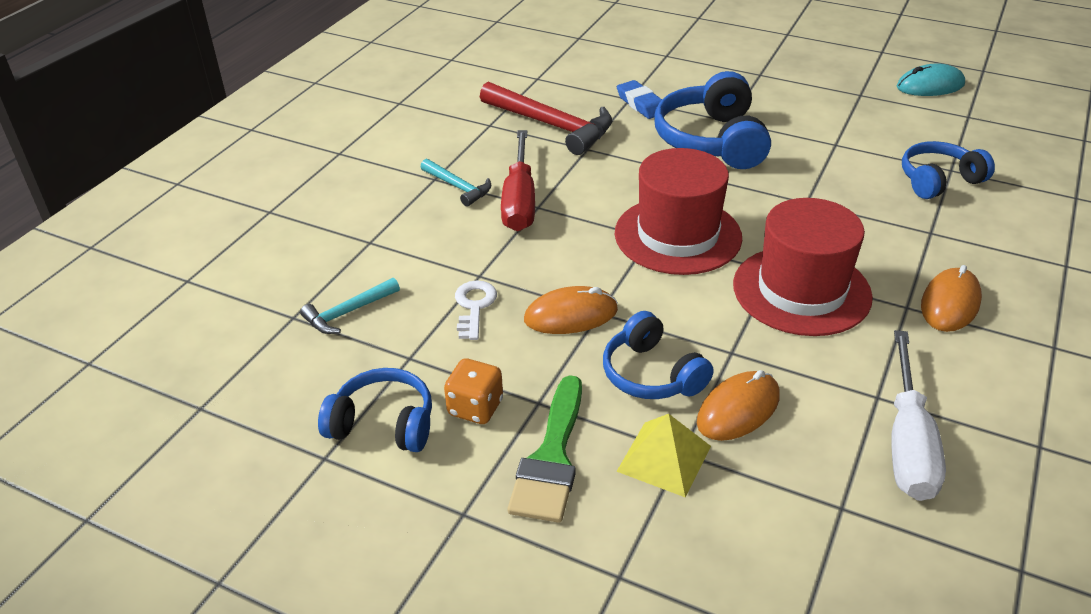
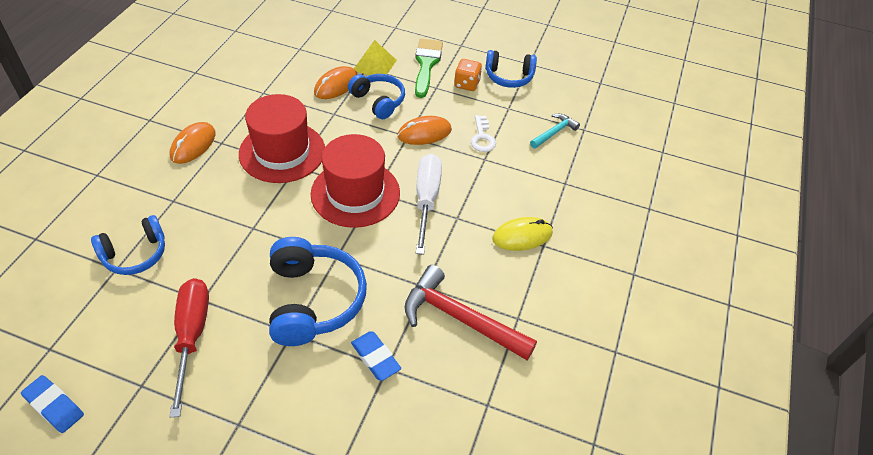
camera: 170 degrees right, 10 degrees up
turquoise hammer [421,159,491,207] -> yellow mouse [492,217,553,251]
red screwdriver [501,130,535,231] -> red screwdriver moved to [169,278,209,417]
white screwdriver [891,330,946,501] -> white screwdriver moved to [416,154,442,255]
turquoise mouse [897,64,965,96] -> blue eraser [21,375,84,433]

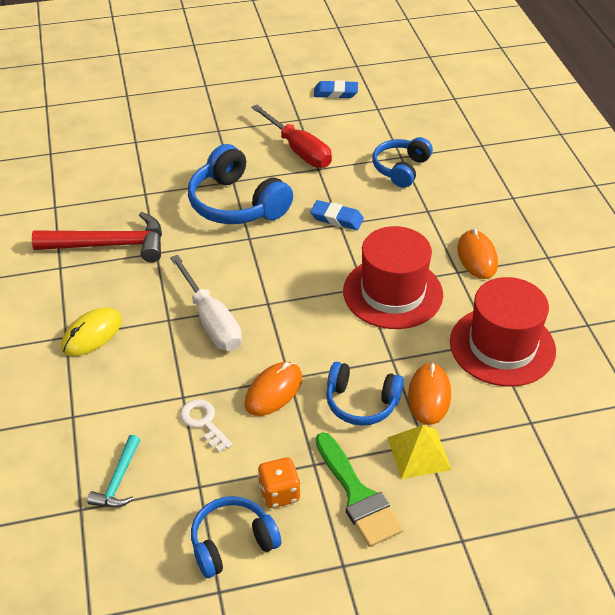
camera: 150 degrees right, 5 degrees down
red hat [311,134,400,228] -> red hat moved to [450,277,556,387]
blue eraser [351,331,401,381] -> blue eraser moved to [310,200,364,230]

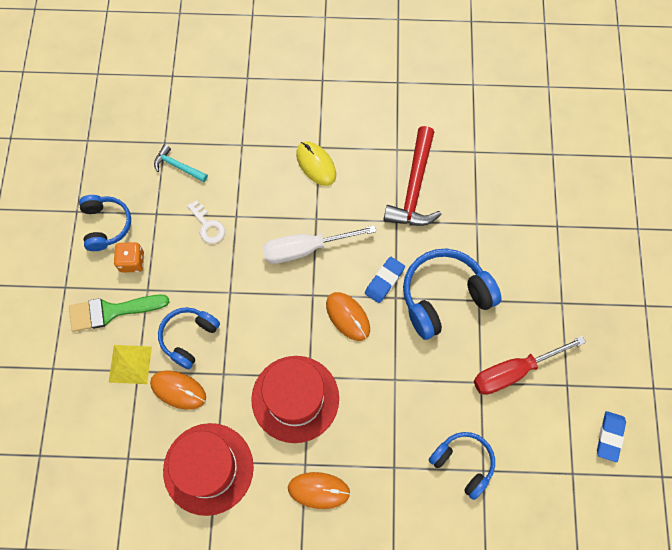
camera: 105 degrees right, 25 degrees up
white key [180,399,233,452] -> white key turned 75 degrees clockwise [187,200,225,244]
orange mouse [245,362,302,416] -> orange mouse moved to [326,292,370,341]
blue eraser [310,200,364,230] -> blue eraser moved to [365,257,405,303]

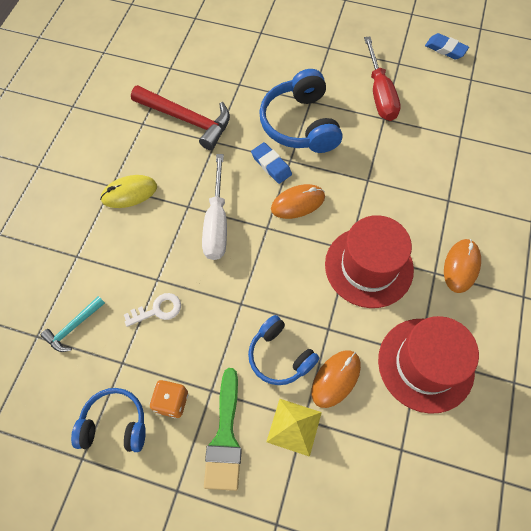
camera: 75 degrees left, 5 degrees down
blue headphones [429,432,495,500] -> none

